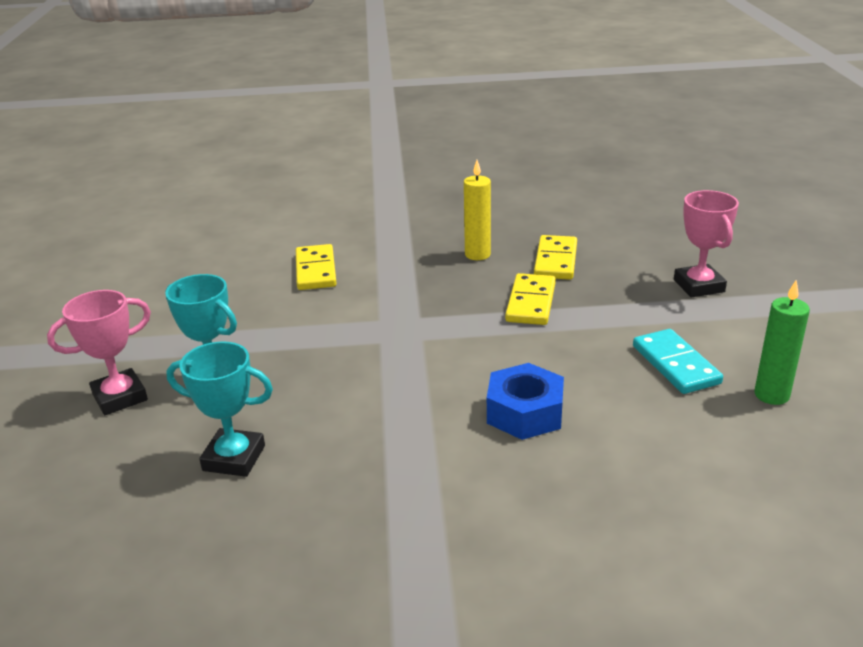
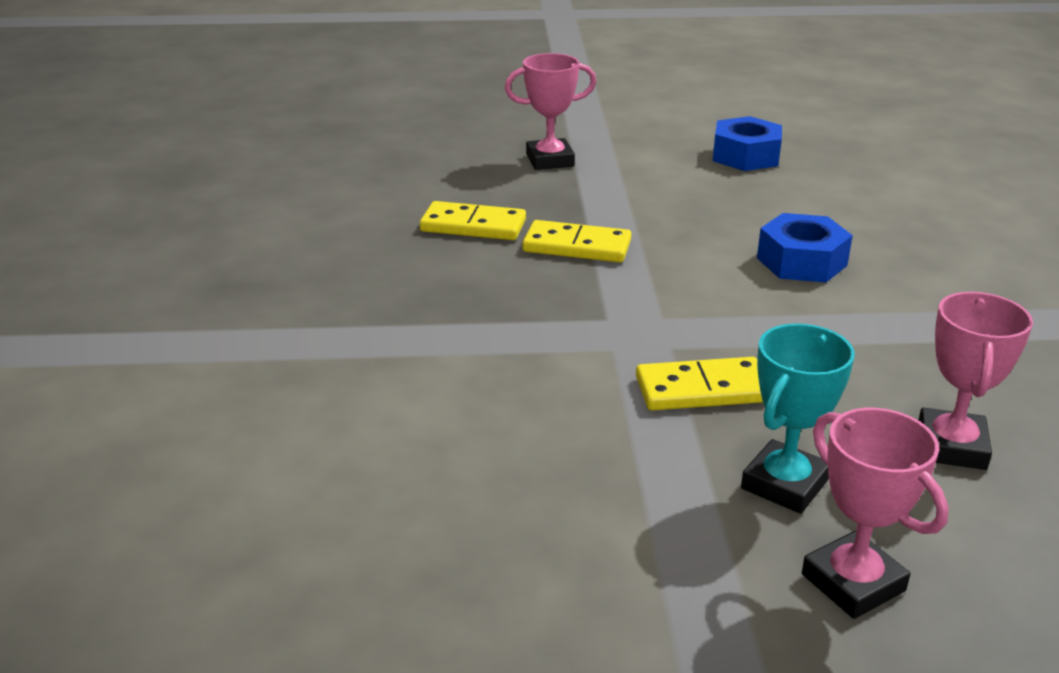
camera: 90 degrees left, 0 degrees up
turquoise trophy [166,342,273,477] -> pink trophy [918,292,1033,470]
yellow domino [296,244,337,290] -> yellow domino moved to [636,357,763,411]
yellow candle [464,160,491,260] -> none
turquoise domino [633,329,723,394] -> none
green candle [754,280,810,405] -> blue nut [713,116,782,171]

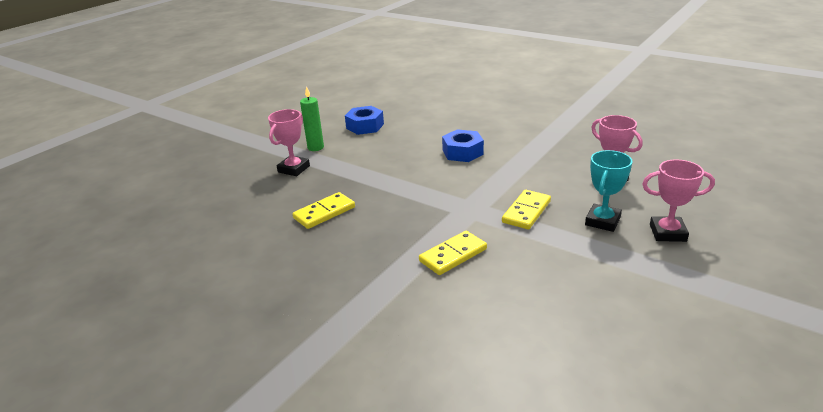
camera: 50 degrees left, 0 degrees up
yellow domino [522,220,631,262] -> yellow domino moved to [419,231,487,275]
turquoise trophy [741,323,855,514] -> turquoise trophy turned 45 degrees clockwise [585,150,633,232]
none -> green candle [300,86,324,151]

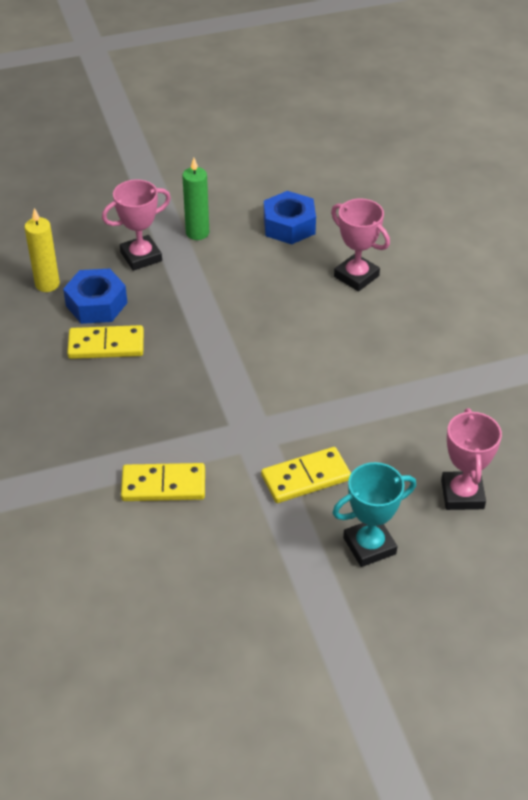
camera: 35 degrees right, 15 degrees up
blue nut [442,129,484,162] -> blue nut moved to [63,269,127,324]
pink trophy [642,159,715,242] -> pink trophy moved to [331,199,390,291]
none -> yellow candle [25,208,60,292]

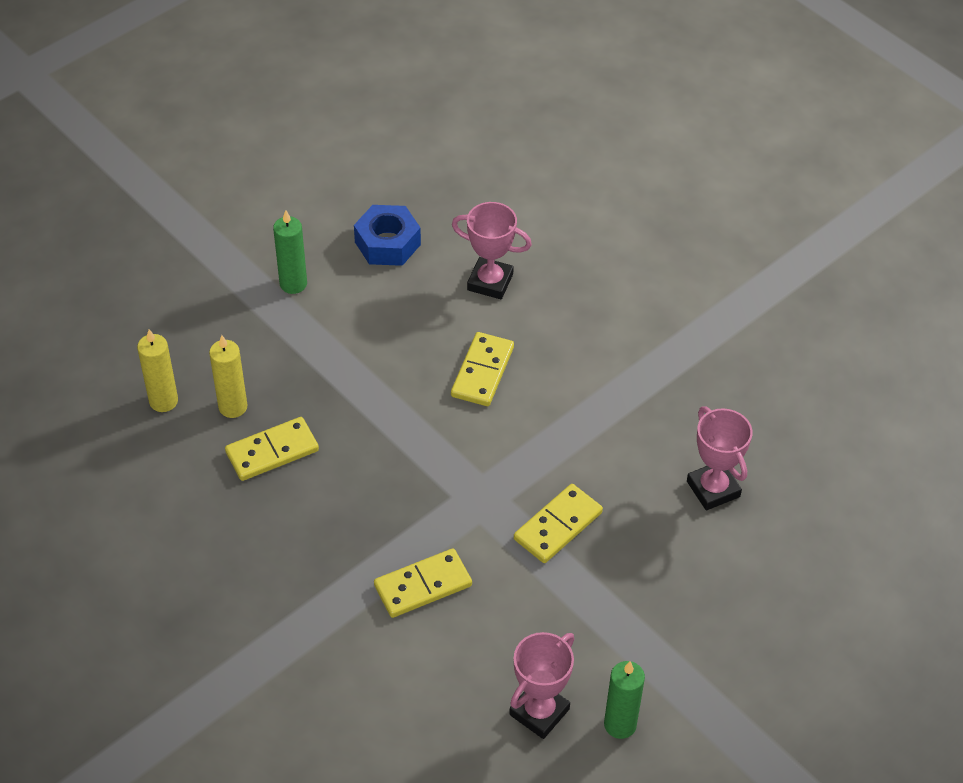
camera: 25 degrees left, 5 degrees up
blue nut [63,269,127,324] -> yellow candle [209,335,247,418]
pink trophy [102,179,171,271] -> pink trophy moved to [509,632,574,739]
turquoise trophy [333,462,416,567] -> none
none -> yellow domino [451,332,514,406]
none -> green candle [604,661,645,739]

